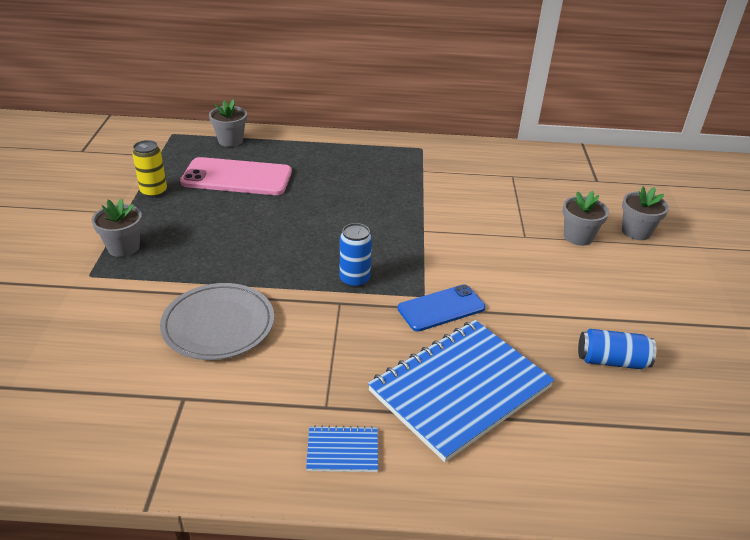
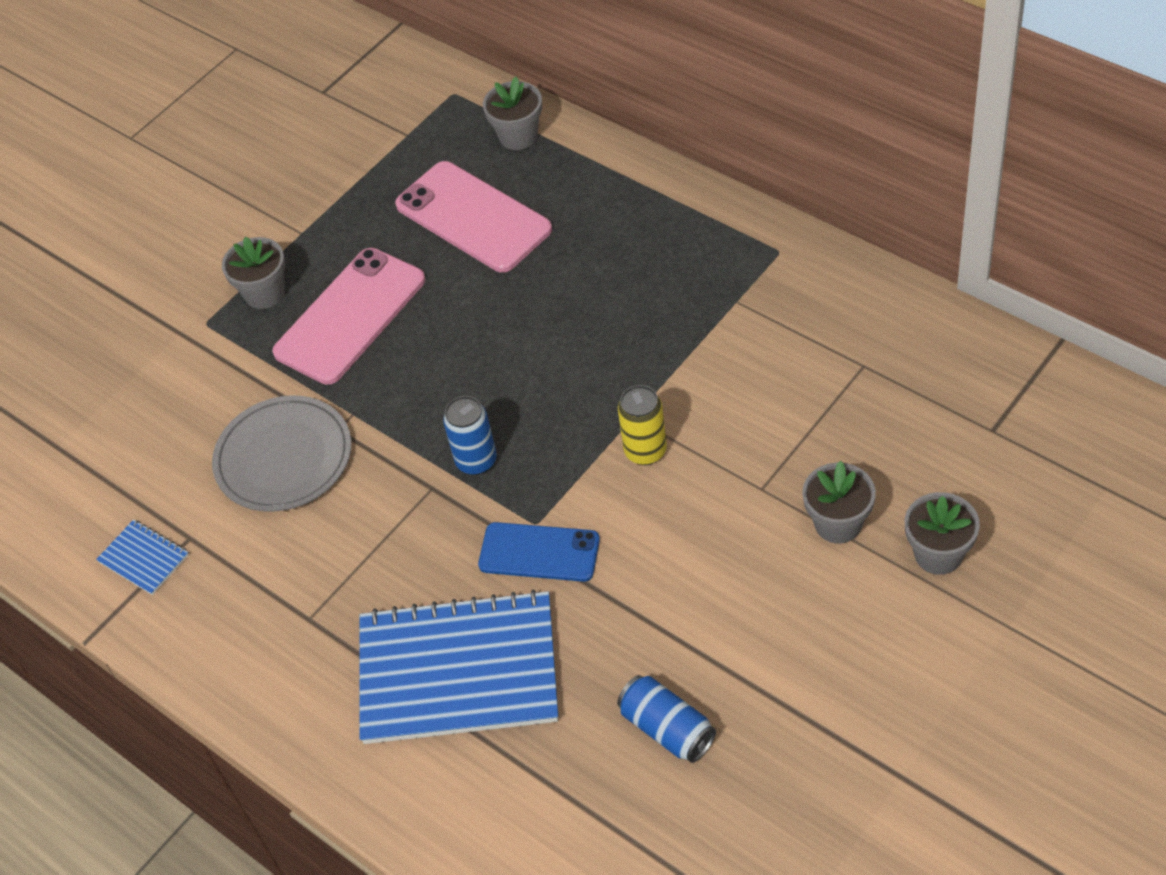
camera: 45 degrees right, 15 degrees up
yellow can [132,140,167,198] -> yellow can moved to [618,385,667,465]
blue notebook [306,426,378,472] -> blue notebook moved to [96,520,189,595]
none -> pink phone [272,248,425,385]

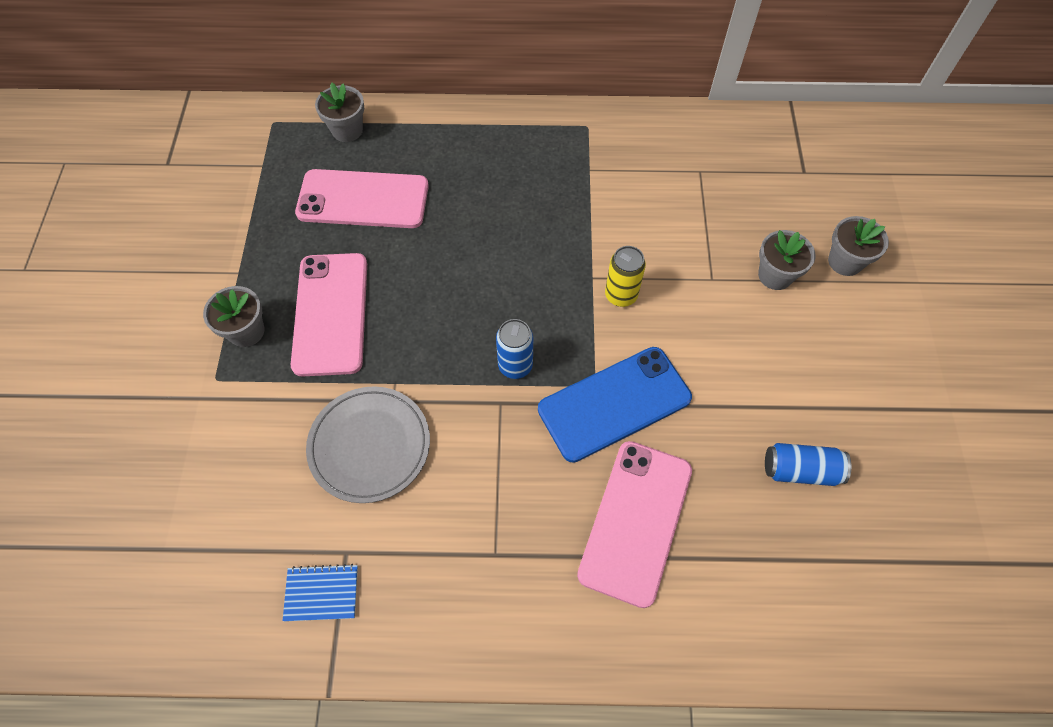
camera: 45 degrees left, 10 degrees up
blue notebook [360,590,558,744] -> pink phone [577,441,692,608]
blue phone [478,522,600,582] -> blue phone [538,347,692,463], size x1.56

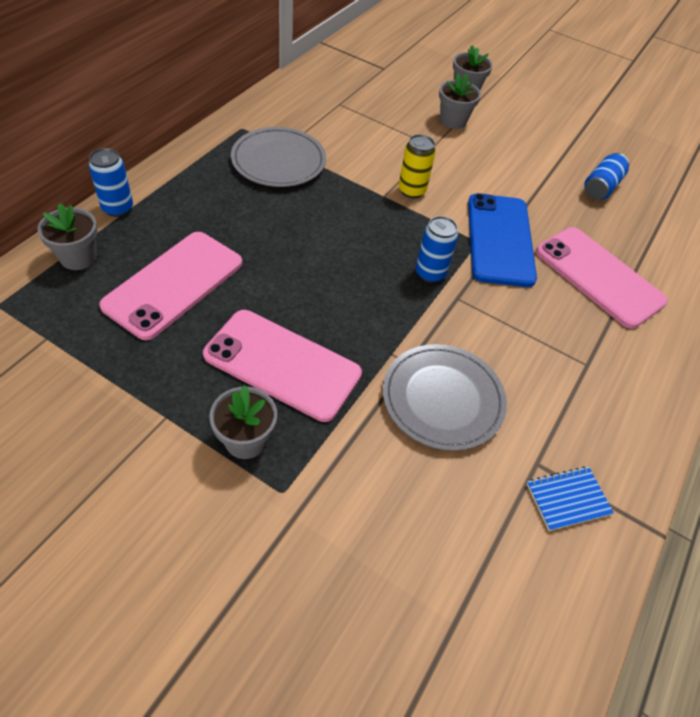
camera: 65 degrees left, 10 degrees down
blue notebook [283,564,358,621] -> blue notebook turned 45 degrees clockwise [527,467,614,531]
none -> blue can [89,148,133,217]
none -> grey plate [231,127,326,187]

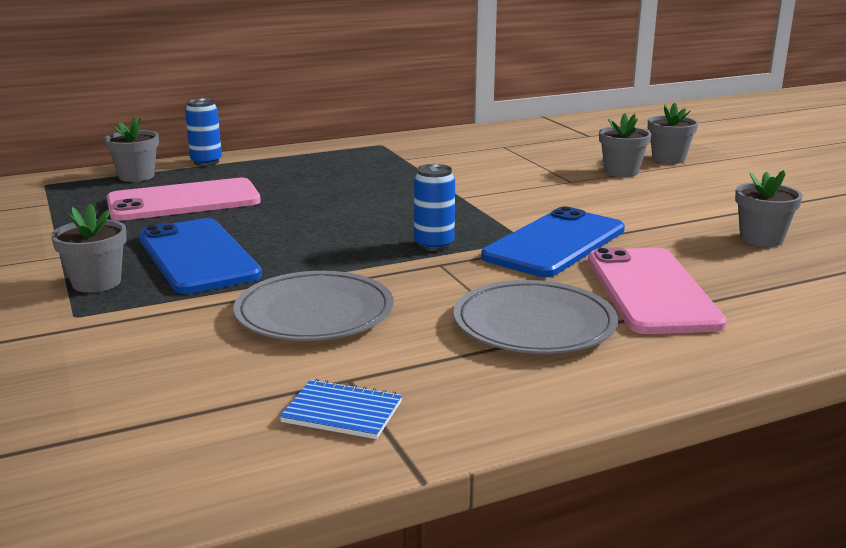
camera: 40 degrees right, 30 degrees down
pink phone [203,310,362,422] -> blue phone [139,218,262,294]
grey plate [231,127,326,187] -> grey plate moved to [454,280,618,354]
yellow can [399,134,436,198] -> none
blue can [584,153,629,200] -> grey flower pot [735,170,803,247]

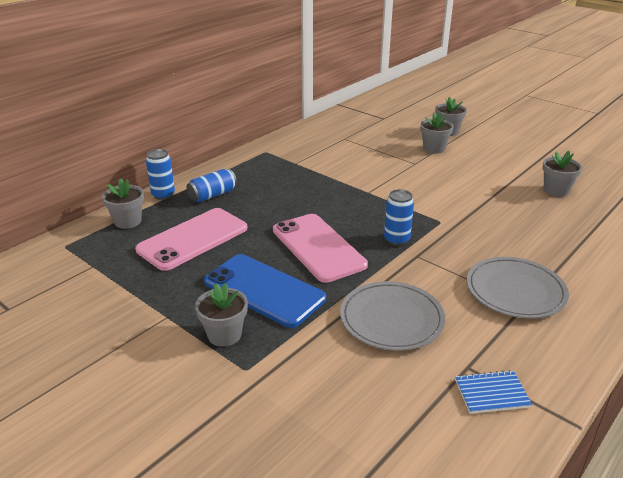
camera: 25 degrees left, 10 degrees up
blue phone [481,207,625,277] -> none
pink phone [588,247,727,334] -> pink phone moved to [273,214,368,283]
none -> blue can [187,169,237,202]

